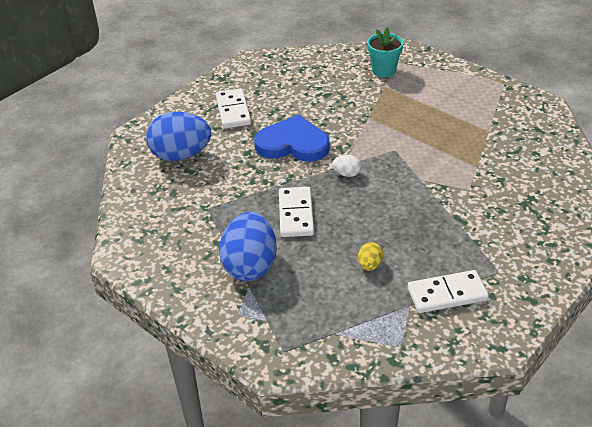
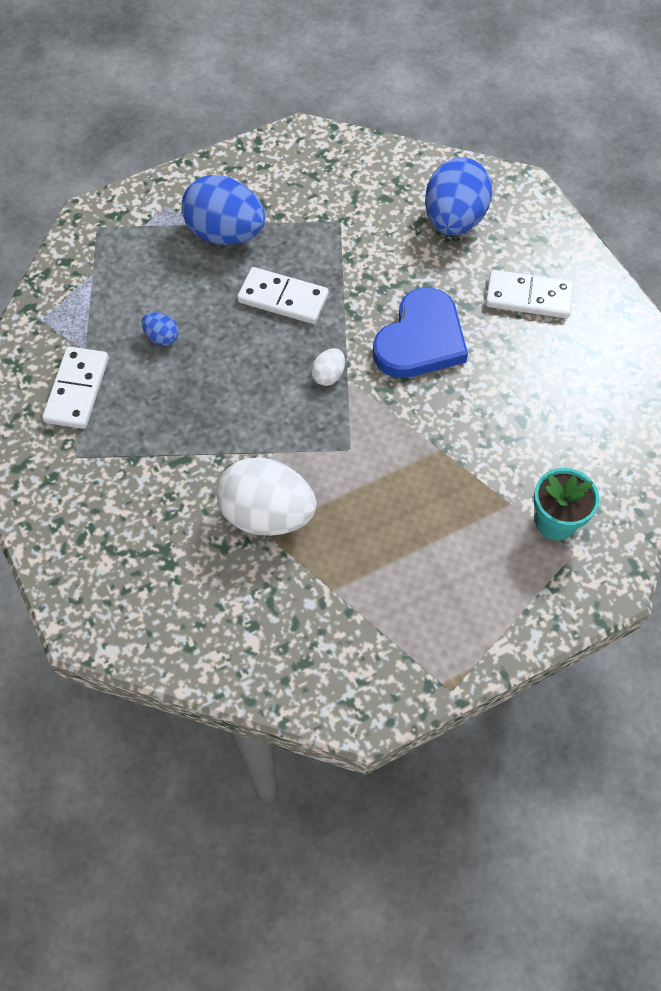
camera: 110 degrees right, 20 degrees up
yellow egg [358,242,383,271] -> blue egg [141,312,179,346]
none -> white egg [216,458,317,536]

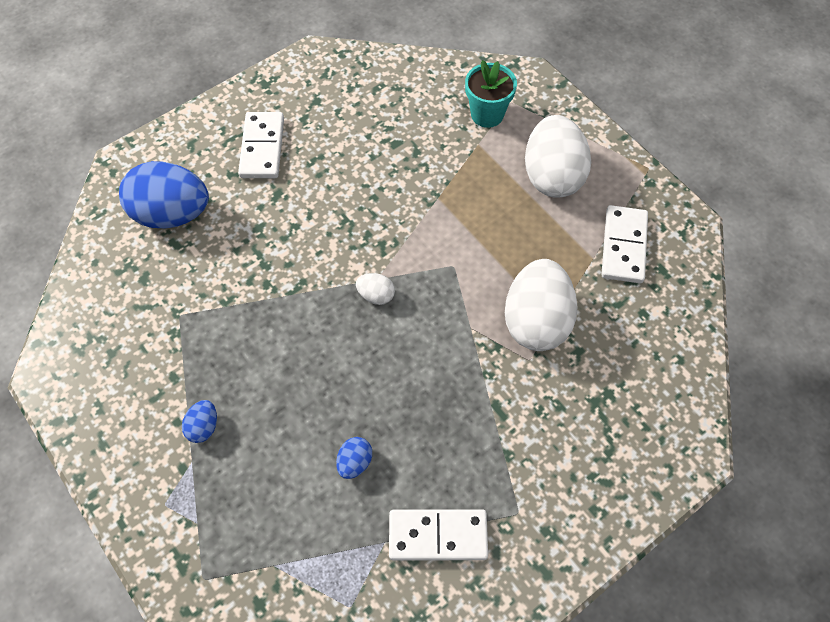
camera: 100 degrees left, 0 degrees up
blue egg [181,175,265,245] -> blue egg [182,400,217,443], size x0.44
white domino [237,267,329,324] -> white domino moved to [601,205,648,283]
blue heart [373,287,468,378] -> none
none -> white egg [525,115,591,198]

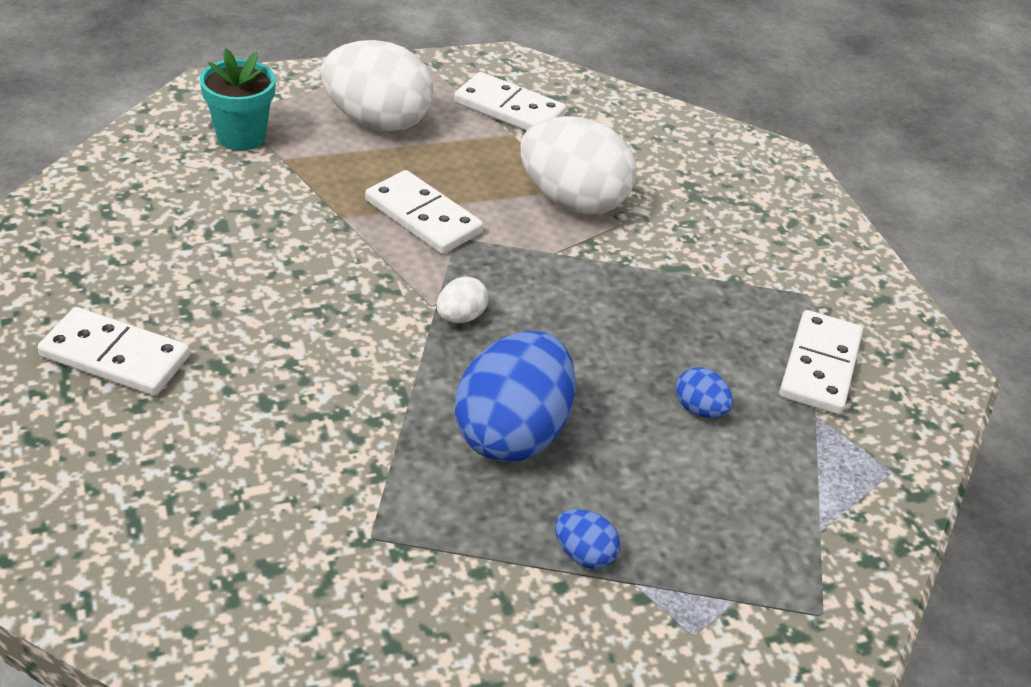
camera: 75 degrees left, 20 degrees down
blue egg [119,161,209,228] -> blue egg moved to [455,331,576,462]
none -> white domino [365,170,483,254]

